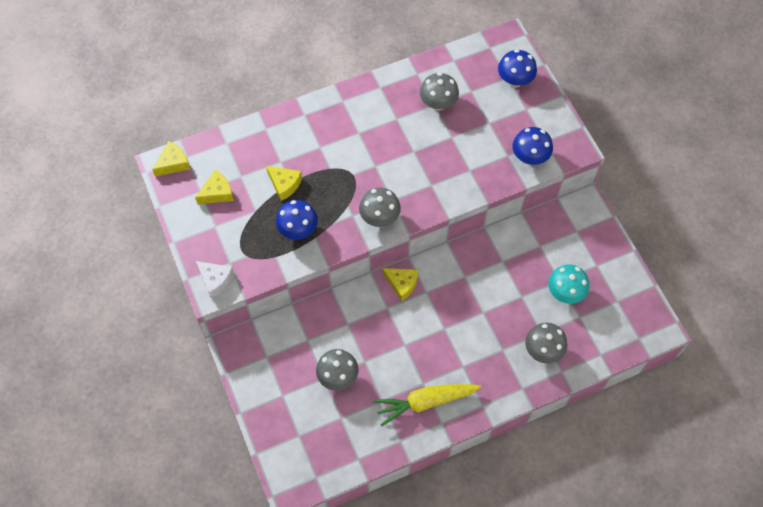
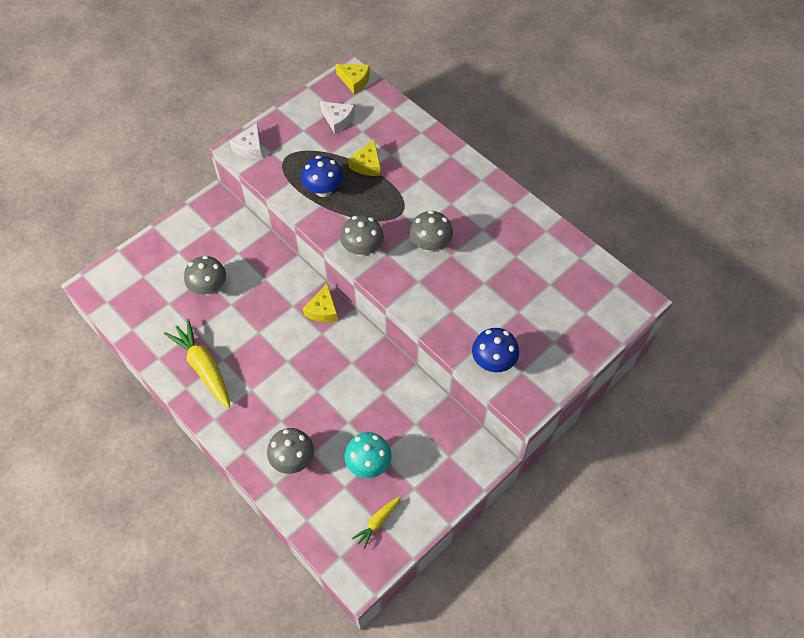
camera: 70 degrees right, 5 degrees down
yellow cheese [195,170,234,204] -> white cheese [320,101,355,134]
grey mushroom [420,72,459,111] -> grey mushroom moved to [409,210,453,253]
blue mushroom [498,49,537,87] -> none
none -> yellow carrot [352,496,401,549]

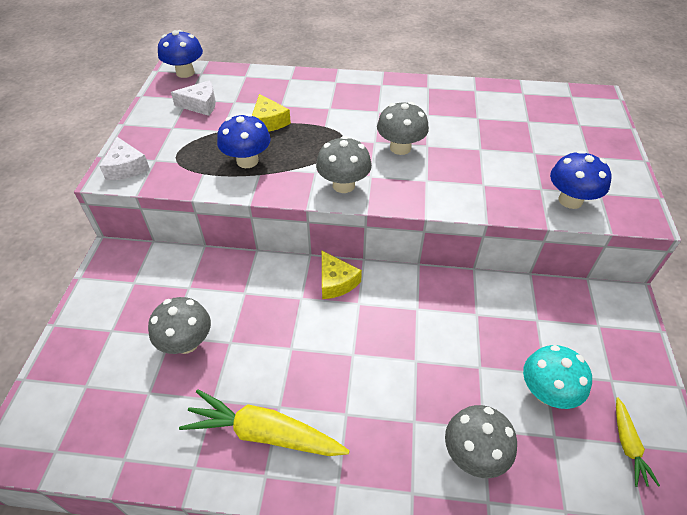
camera: 40 degrees left, 10 degrees down
yellow cheese [336,64,370,94] -> blue mushroom [158,30,203,78]

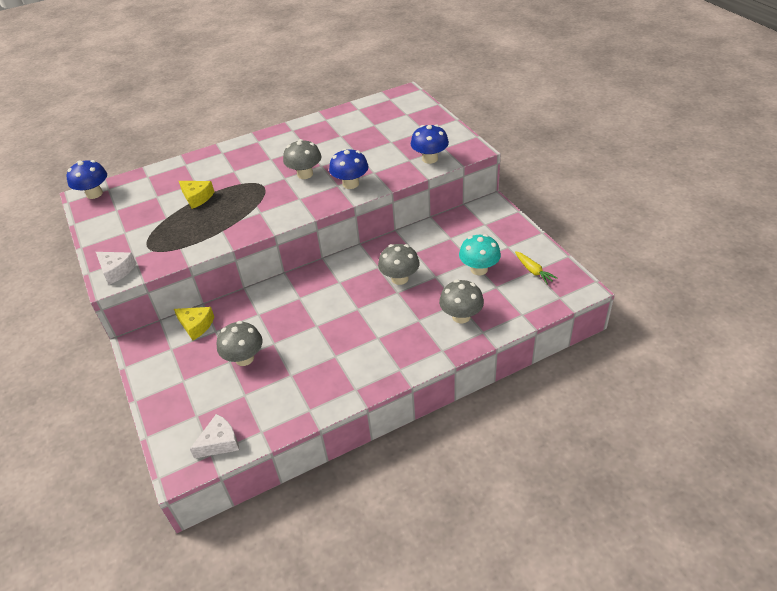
camera: 30 degrees left, 5 degrees down
white cheese [171,80,216,116] -> white cheese moved to [190,414,239,458]
yellow carrot [179,389,350,456] -> none
blue mushroom [217,113,271,168] -> blue mushroom moved to [329,148,368,189]
grey mushroom [316,136,372,193] -> grey mushroom moved to [378,244,420,285]
yellow cheese [322,251,362,299] -> yellow cheese moved to [174,307,214,340]

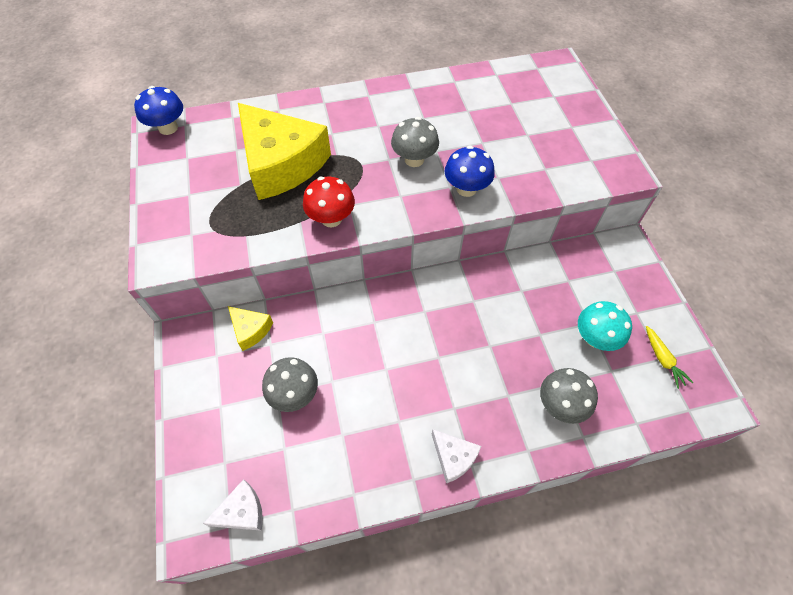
camera: 10 degrees right, 15 degrees up
white cheese [96,252,137,285] -> white cheese moved to [432,429,481,483]
yellow cheese [179,181,214,209] -> yellow cheese [238,103,331,200], size x2.31
grey mushroom [378,244,420,285] -> none
blue mushroom [411,124,449,164] -> none
none -> red mushroom [303,176,355,227]

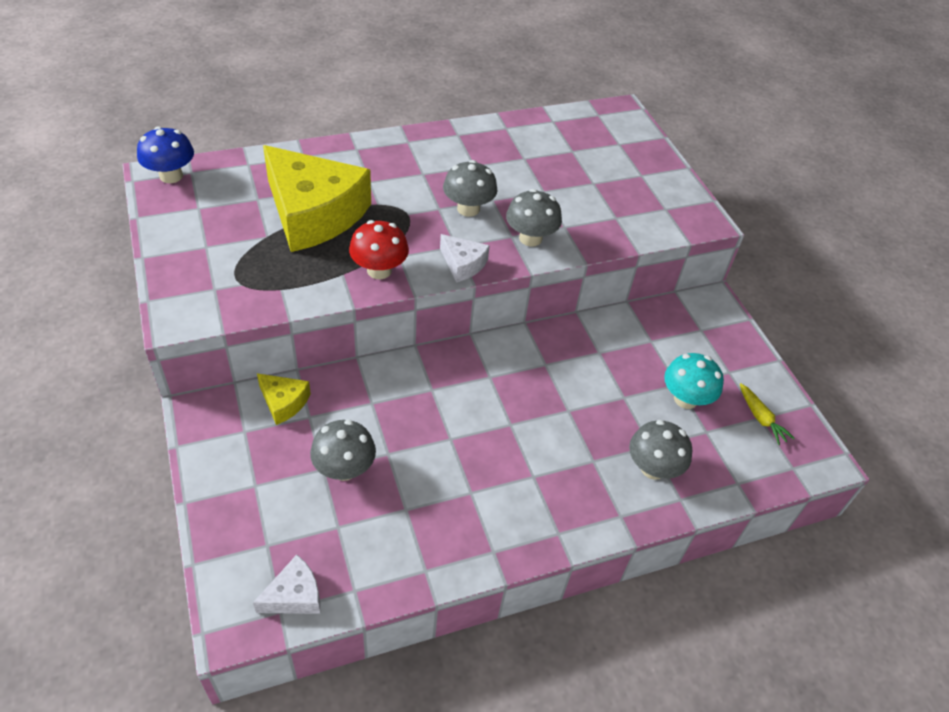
camera: 10 degrees left, 10 degrees down
white cheese [432,429,481,483] -> white cheese moved to [440,234,490,282]
blue mushroom [444,145,495,197] -> grey mushroom [506,189,562,247]

